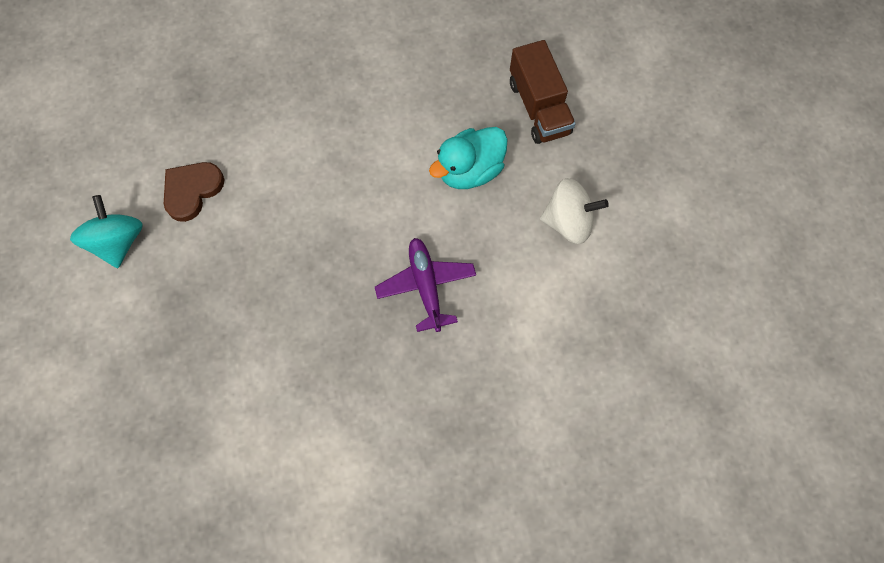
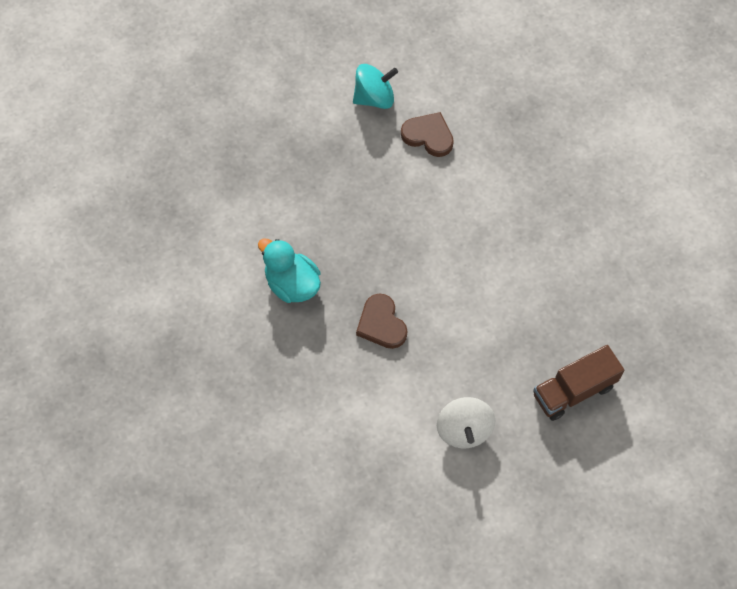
camera: 80 degrees right, 5 degrees down
purple plane [375,238,476,332] -> brown heart [356,294,407,349]
turquoise duck [429,127,508,189] -> turquoise duck moved to [258,238,321,303]

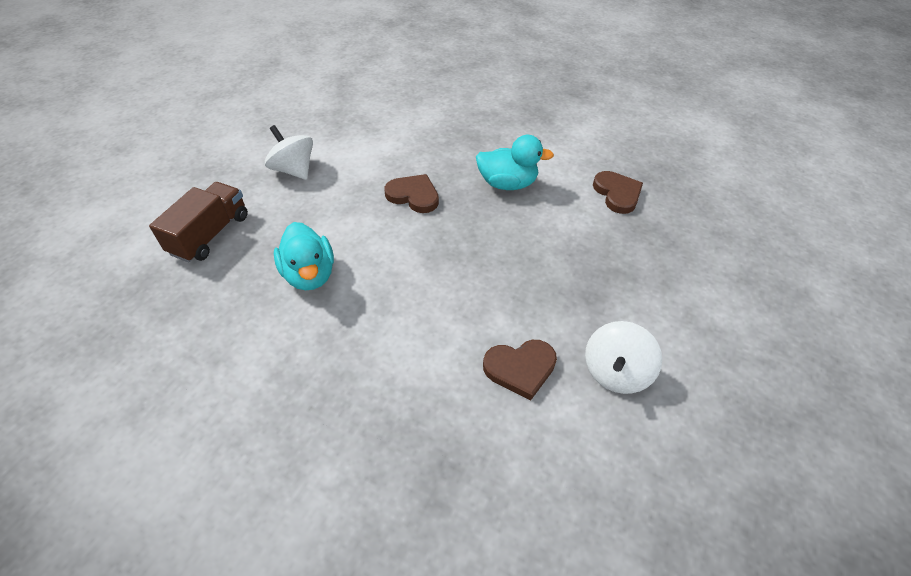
camera: 140 degrees right, 15 degrees down
turquoise spinning top [353,64,398,109] -> white spinning top [585,321,662,394]
none -> turquoise duck [274,222,334,290]
none -> brown heart [593,171,643,214]

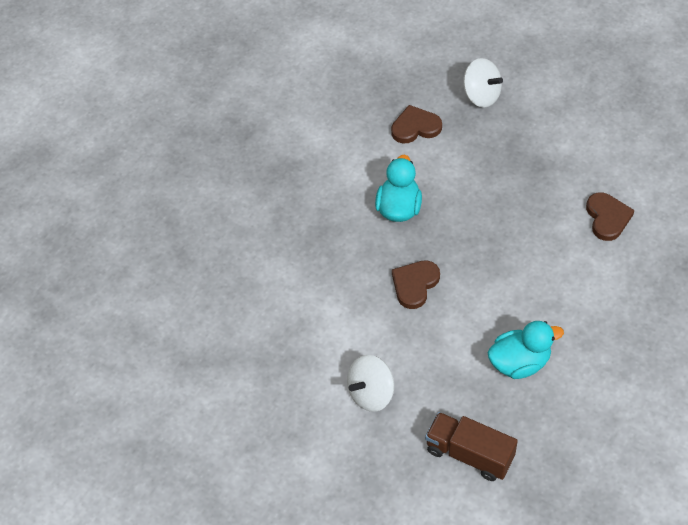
camera: 80 degrees left, 5 degrees up
white spinning top [585,321,662,394] -> white spinning top moved to [463,58,503,108]

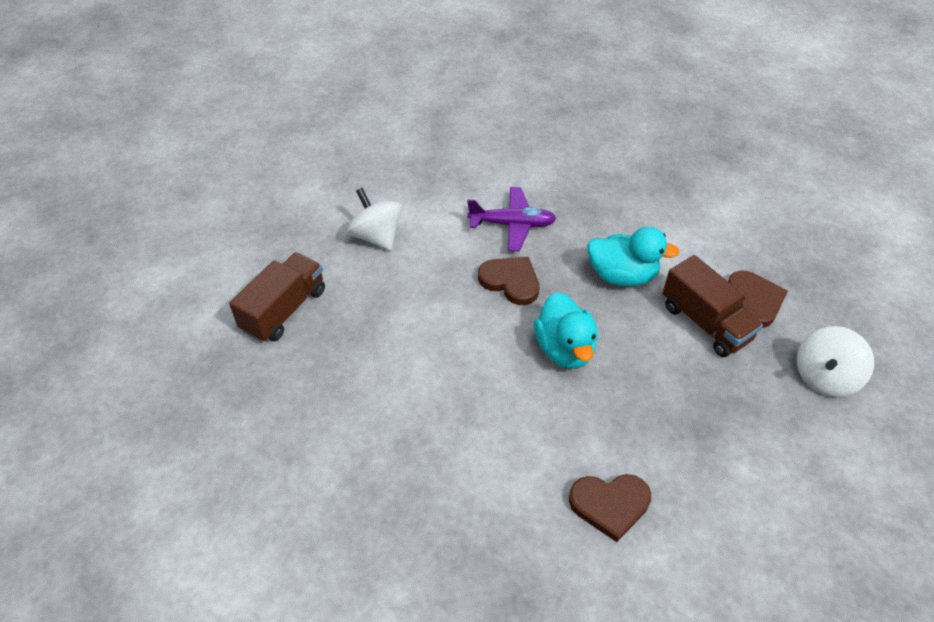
camera: 90 degrees right, 5 degrees down
turquoise duck [488,321,564,379] -> turquoise duck moved to [534,292,598,369]
none -> purple plane [467,187,557,251]
none -> brown truck [663,255,763,357]

